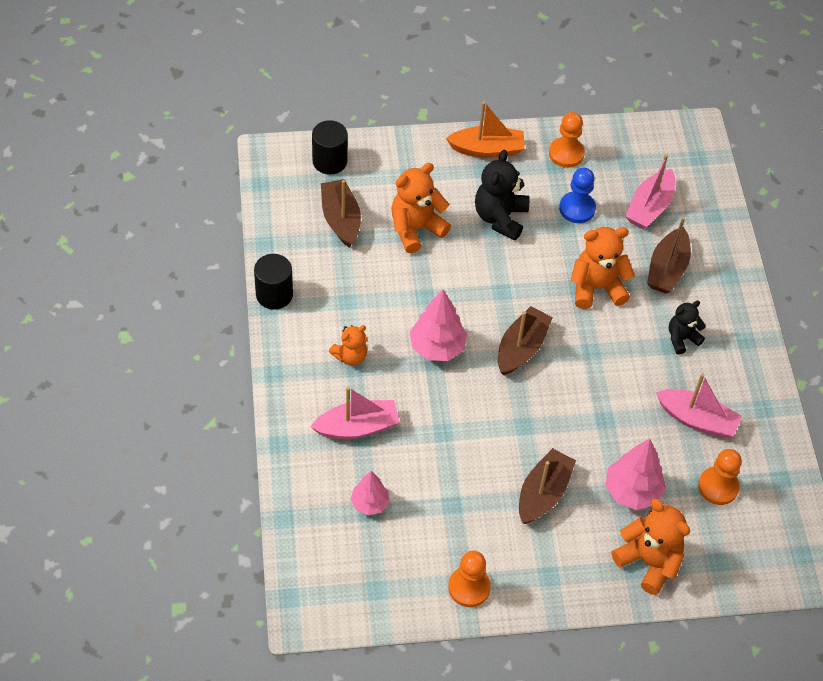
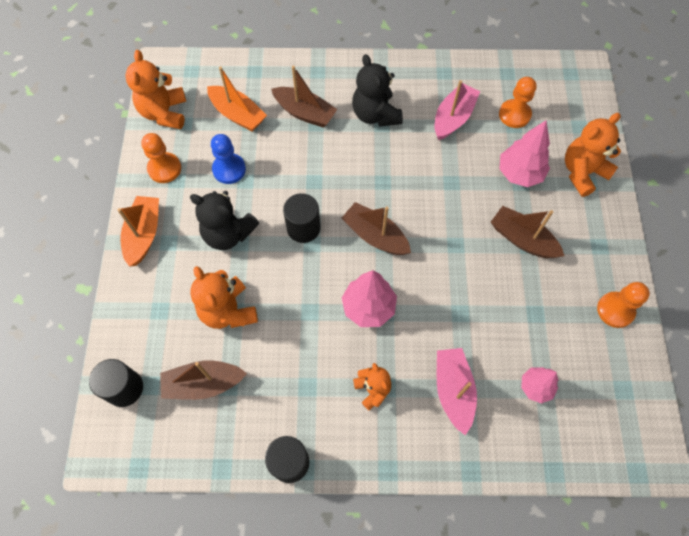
camera: 80 degrees left, 10 degrees up
orange teddy bear [571,227,635,309] -> orange teddy bear moved to [125,50,186,129]
pink boat [625,155,675,229] -> orange boat [207,66,267,131]
black teddy bear [669,301,706,355] -> black teddy bear [352,54,403,127], size x1.64
none -> black cylinder [283,193,320,243]

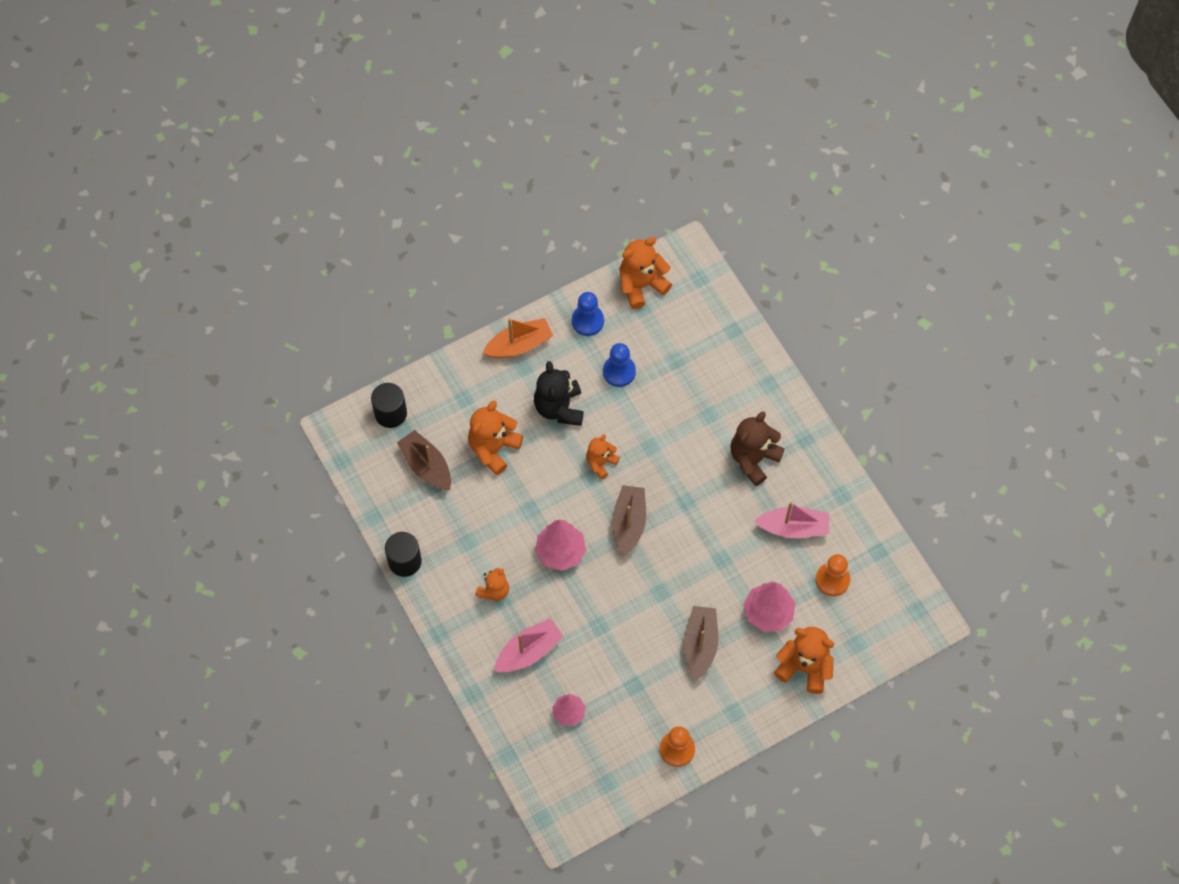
camera: 60 degrees right, 0 degrees up
orange pawn [141,133,181,183] -> blue pawn [572,292,604,336]
orange boat [207,66,267,131] -> none
brown boat [271,66,337,127] -> none
black cylinder [283,193,320,243] -> orange teddy bear [586,434,620,479]
black teddy bear [352,54,403,127] -> brown teddy bear [730,411,785,486]

